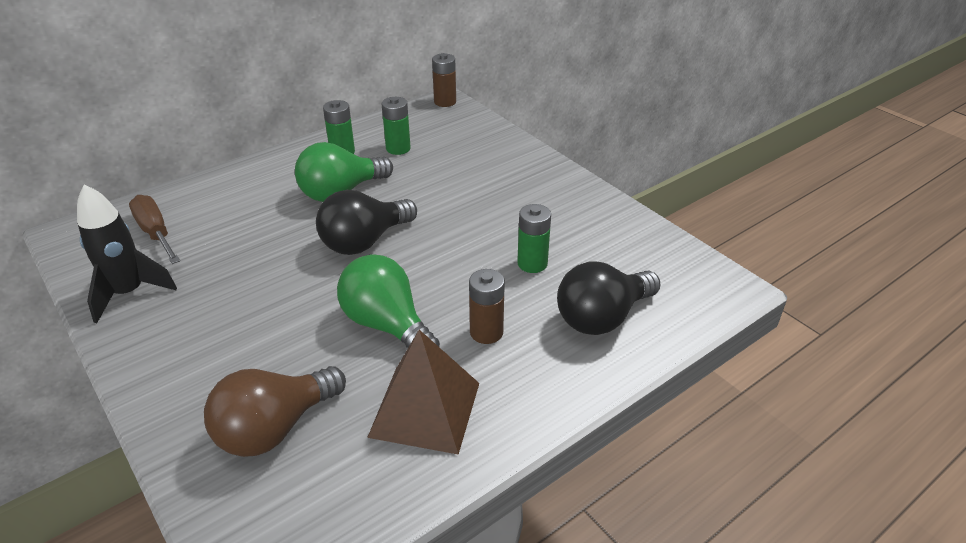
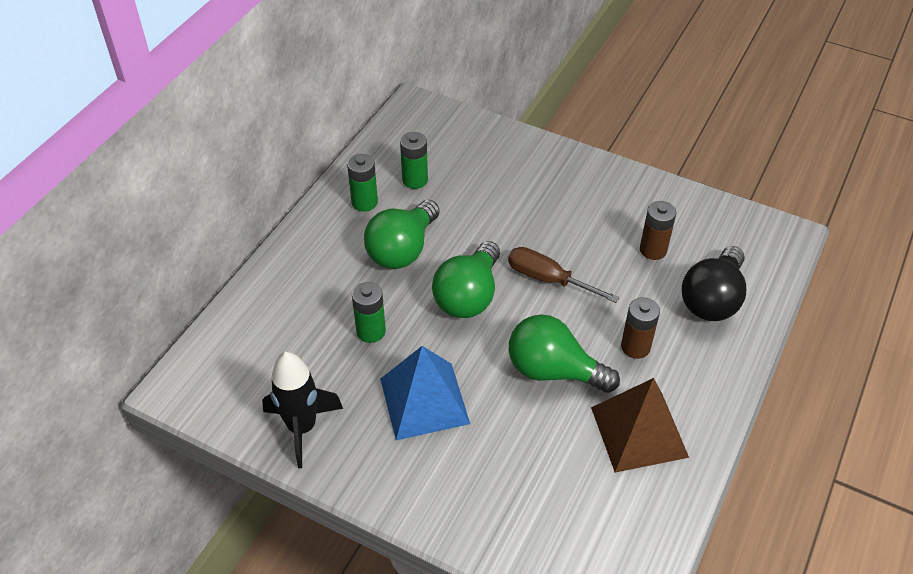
camera: 25 degrees left, 10 degrees up
brown screwdriver [129,195,180,264] -> brown screwdriver moved to [508,247,619,303]
brown light bulb [204,366,346,457] -> none
black light bulb [316,190,417,255] -> green light bulb [432,241,500,318]
brown battery [432,53,456,107] -> brown battery moved to [640,201,676,260]
green battery [517,204,551,273] -> green battery moved to [352,282,386,343]
none -> blue pyramid [380,346,470,440]

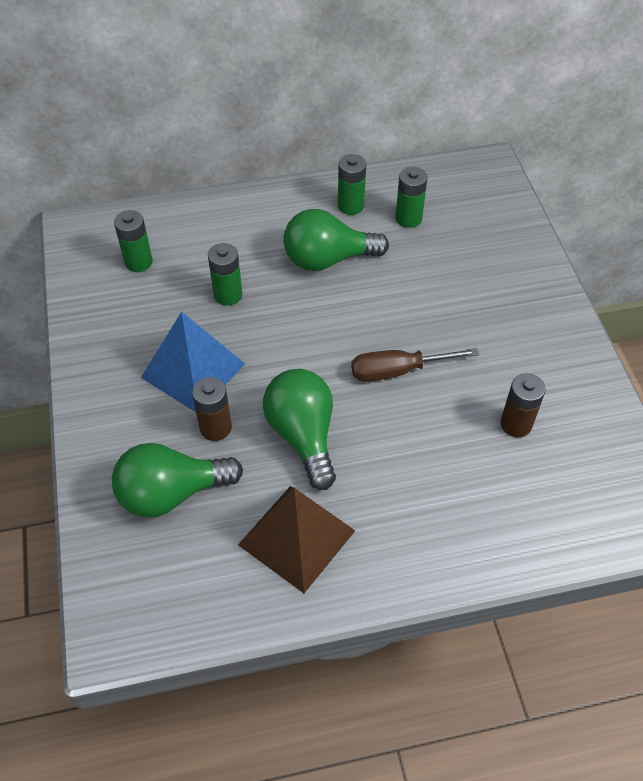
camera: 50 degrees right, 5 degrees up
black rocket [262,352,343,468] -> none
green light bulb [432,241,500,318] -> green light bulb moved to [112,443,243,518]
brown screwdriver [508,247,619,303] -> brown screwdriver turned 90 degrees counterclockwise [351,348,479,382]
brown battery [621,297,660,359] -> brown battery moved to [192,377,232,441]
black light bulb [682,246,746,321] -> none
none -> green battery [114,210,153,272]

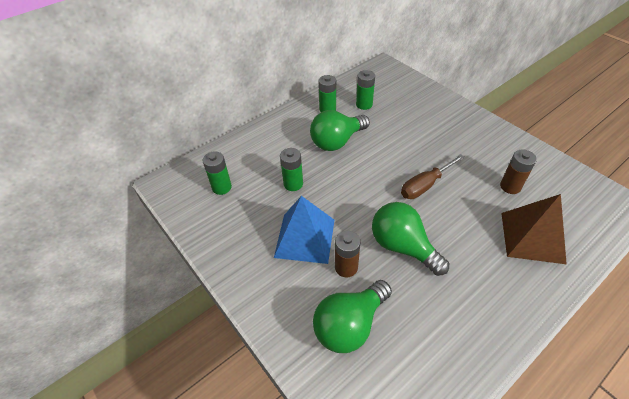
camera: 25 degrees left, 5 degrees down
brown pyramid [238,486,355,593] -> brown pyramid moved to [501,194,567,264]

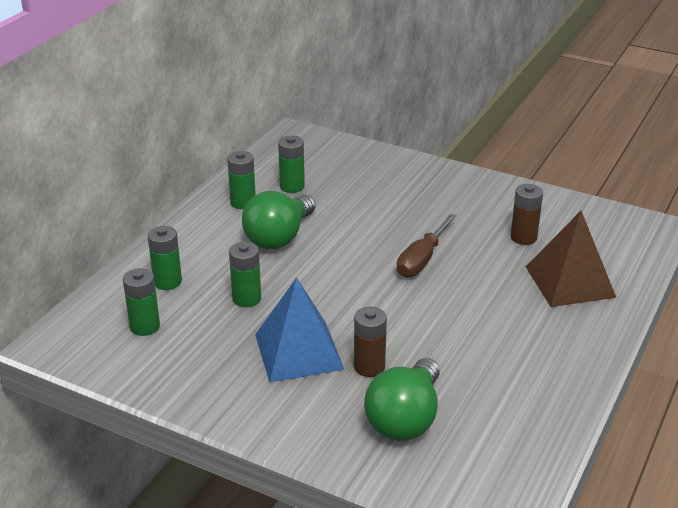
camera: 25 degrees left, 15 degrees down
green light bulb [372,202,449,276] -> none
none -> green battery [148,226,182,290]

